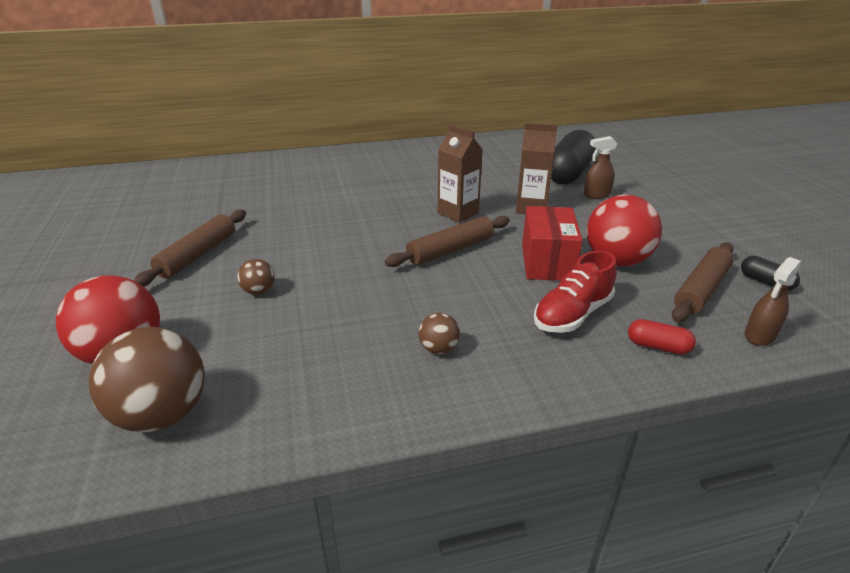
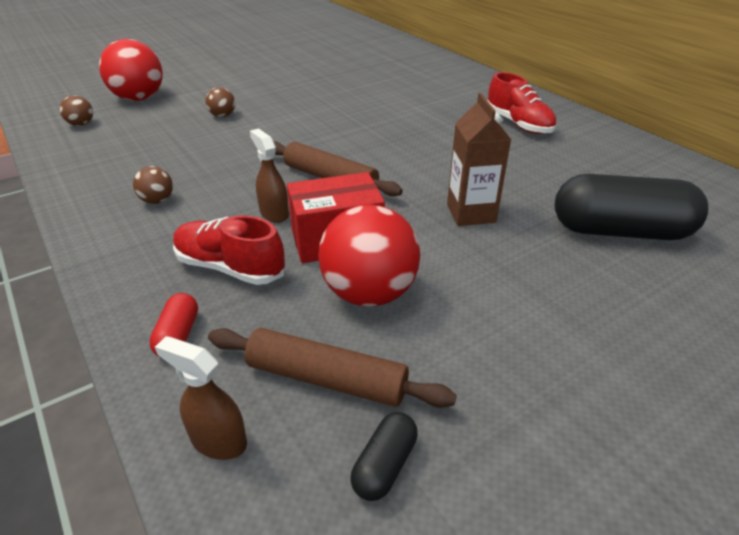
camera: 70 degrees right, 5 degrees up
brown ball [89,327,205,432] -> brown ball [60,95,93,126], size x0.47
brown rolling pin [134,210,246,287] -> none
brown carton [437,124,483,223] -> none
brown spray bottle [583,136,617,199] -> brown spray bottle moved to [250,129,289,223]
none -> red shoe [487,72,557,134]

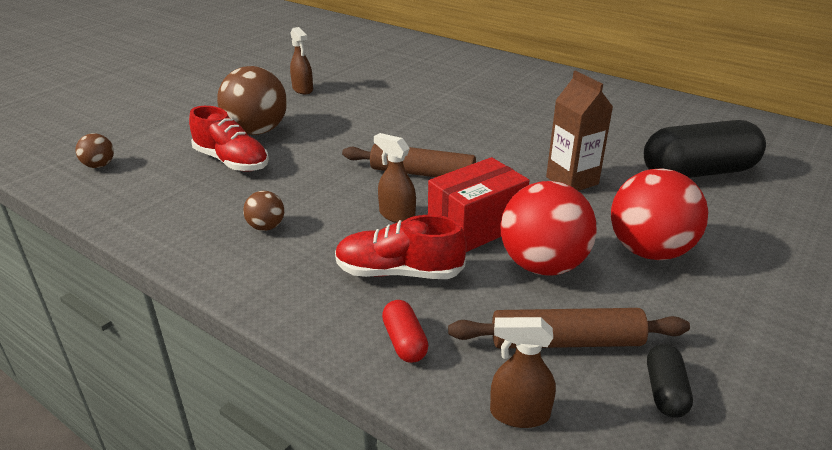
camera: 20 degrees left, 5 degrees down
red ball [99,39,163,101] -> red ball moved to [611,168,708,260]
brown ball [205,87,235,117] -> brown ball [217,66,287,135], size x2.12
red shoe [487,72,557,134] -> red shoe moved to [189,106,269,172]
none -> brown spray bottle [290,27,313,94]

